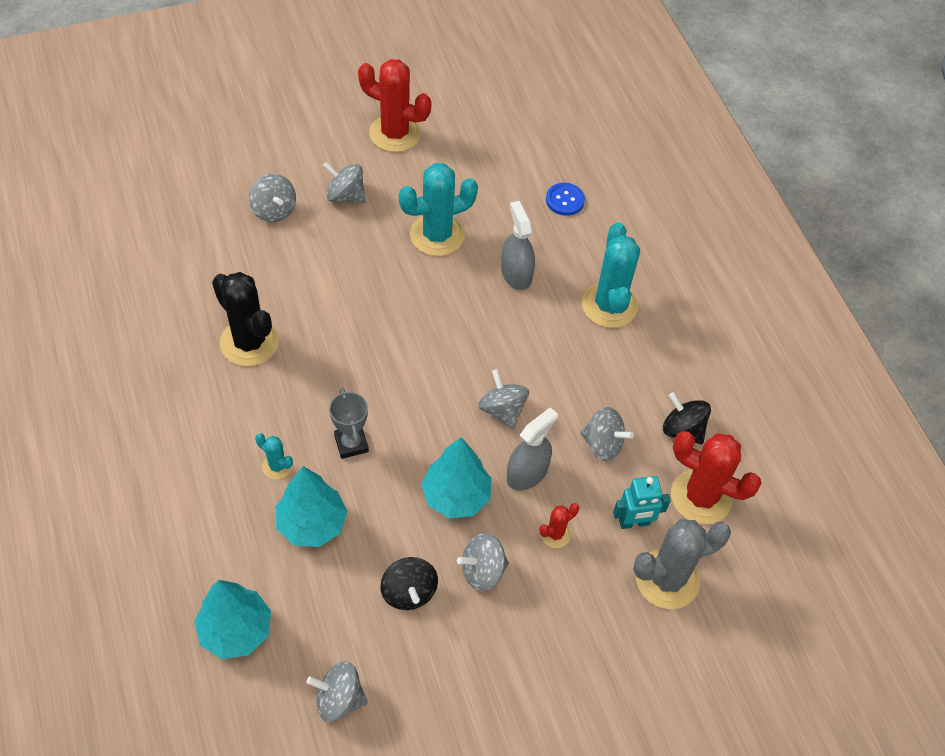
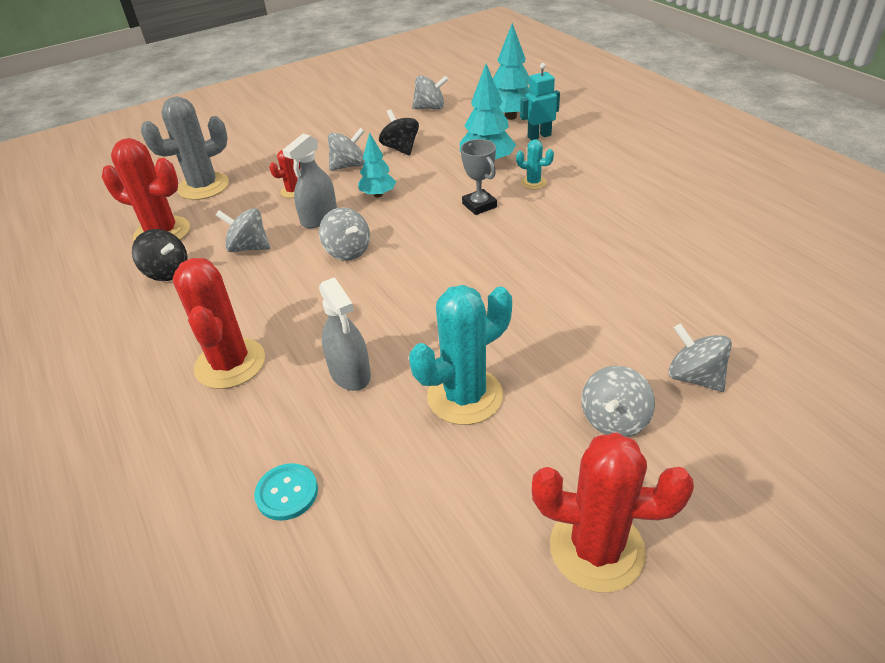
camera: 175 degrees right, 15 degrees down
black cactus [212,272,279,366] -> none
grey spinning top [323,162,366,203] -> grey spinning top turned 105 degrees clockwise [581,366,655,437]
turquoise tree [421,437,491,518] -> turquoise tree [358,133,396,198], size x0.64
blue button [546,183,585,216] -> turquoise button [254,463,318,521]
turquoise cactus [582,222,640,328] -> red cactus [173,258,265,389]
turquoise robot [613,476,671,529] -> turquoise robot moved to [520,63,560,141]

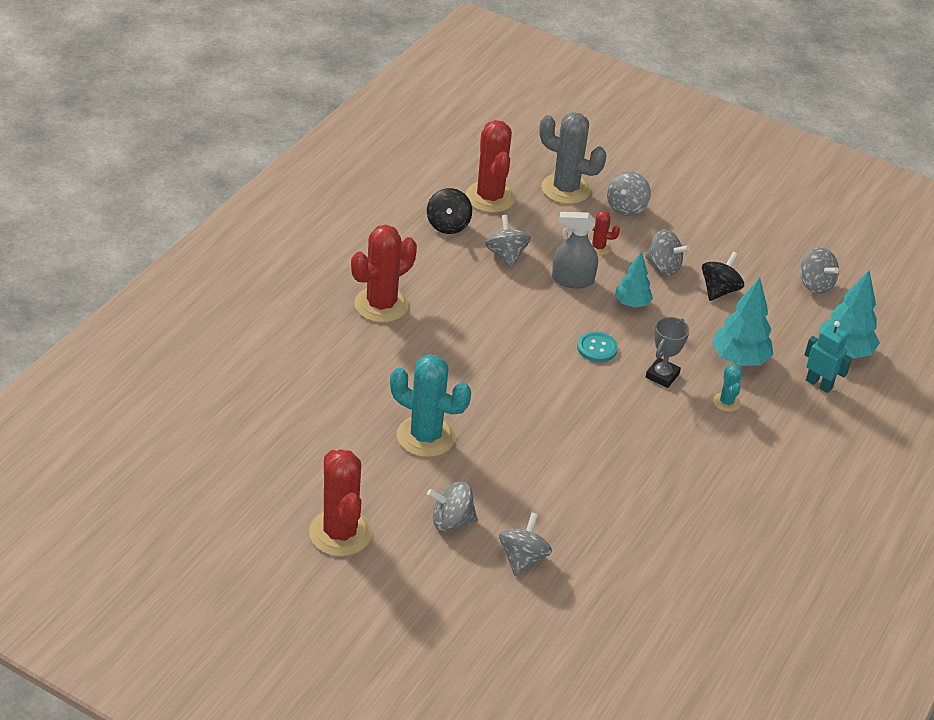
camera: 55 degrees right, 0 degrees up
turquoise button [254,463,318,521] -> turquoise button moved to [577,331,618,362]
grey spinning top [319,207,370,261] -> grey spinning top moved to [607,171,651,216]
grey spray bottle [319,277,371,391] -> none

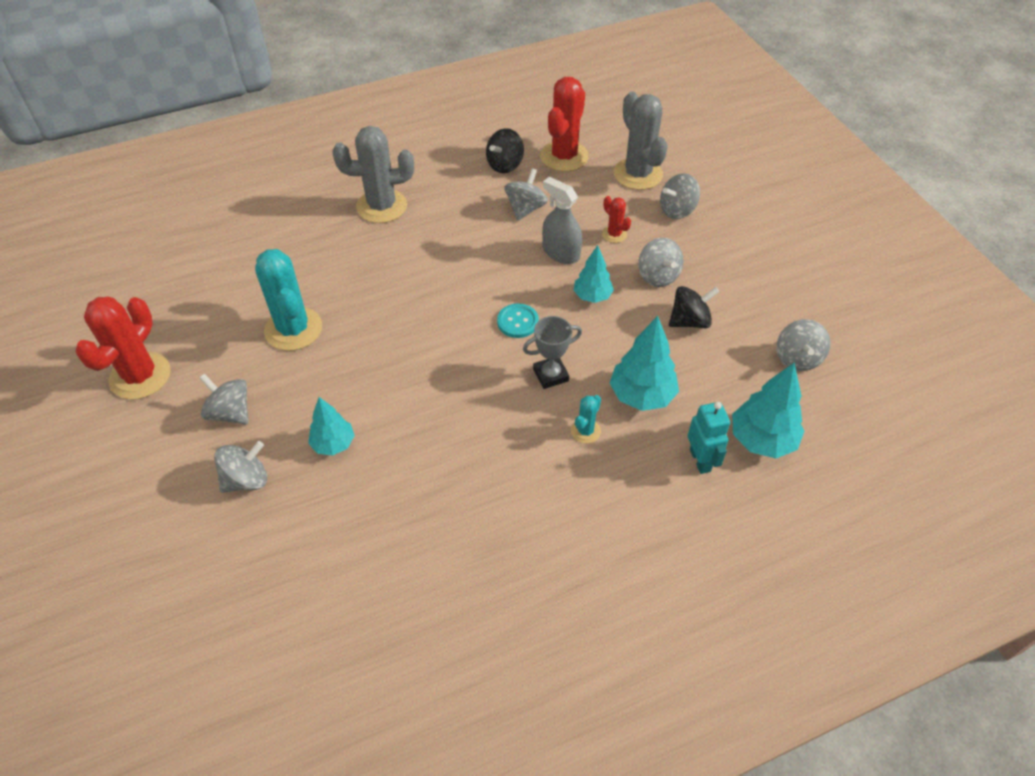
camera: 40 degrees right, 10 degrees up
red cactus [351,225,417,323] -> grey cactus [333,126,414,223]
none -> turquoise tree [308,397,355,456]

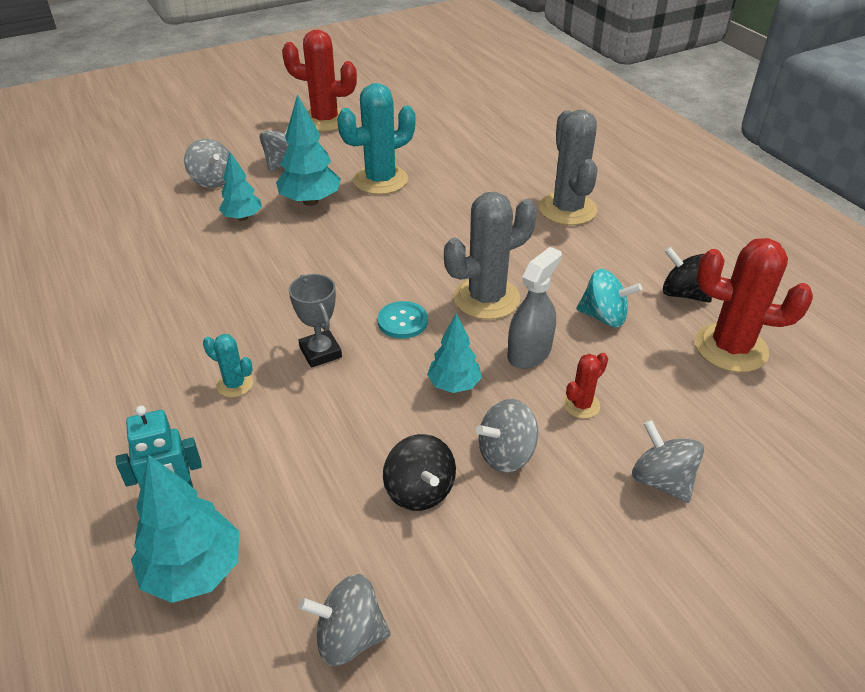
camera: 85 degrees right, 10 degrees down
grey spinning top [505,168,548,221] -> turquoise spinning top [576,269,642,327]
turquoise tree [610,316,679,411] -> turquoise tree moved to [276,94,341,206]
grey cactus [614,91,668,190] -> grey cactus moved to [444,192,537,320]

